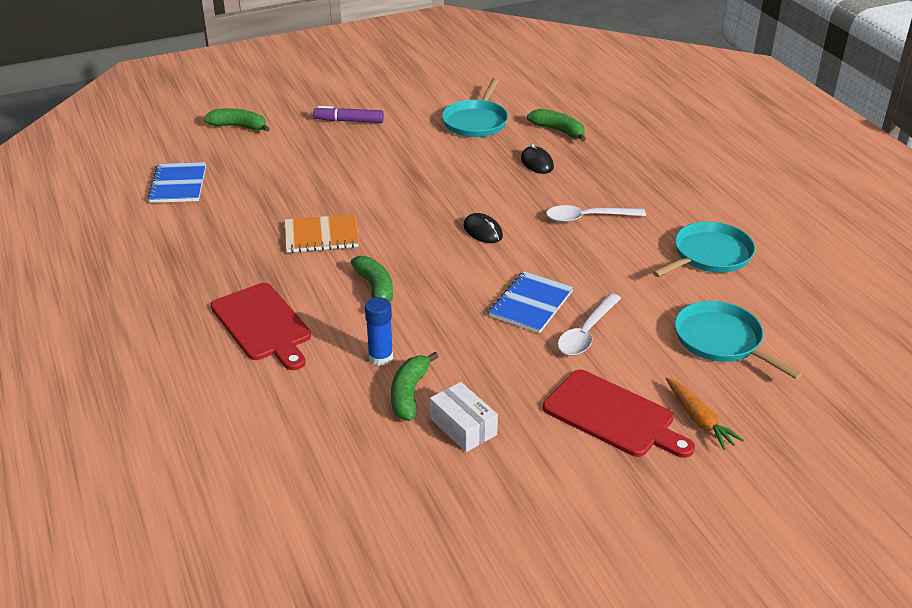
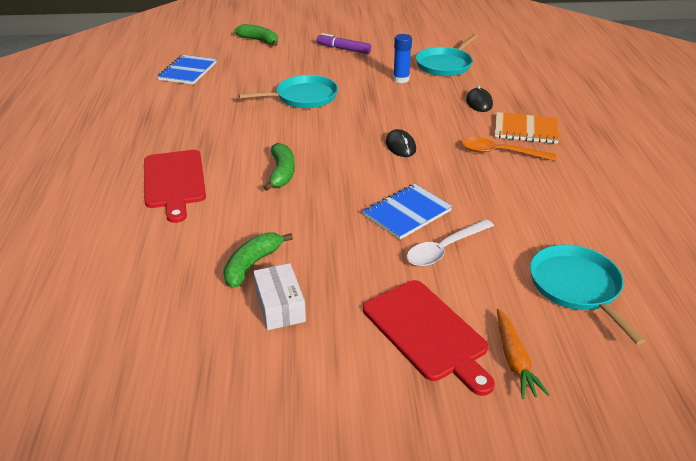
camera: 20 degrees right, 0 degrees up
orange notebook [285,214,359,253] -> orange notebook moved to [495,112,559,144]
blue glue stick [365,297,393,366] -> blue glue stick moved to [393,34,412,83]
green banana [527,109,586,142] -> none
white spoon [546,205,646,222] -> orange spoon [462,137,557,161]
turquoise pan [652,222,755,277] -> turquoise pan moved to [239,75,338,108]

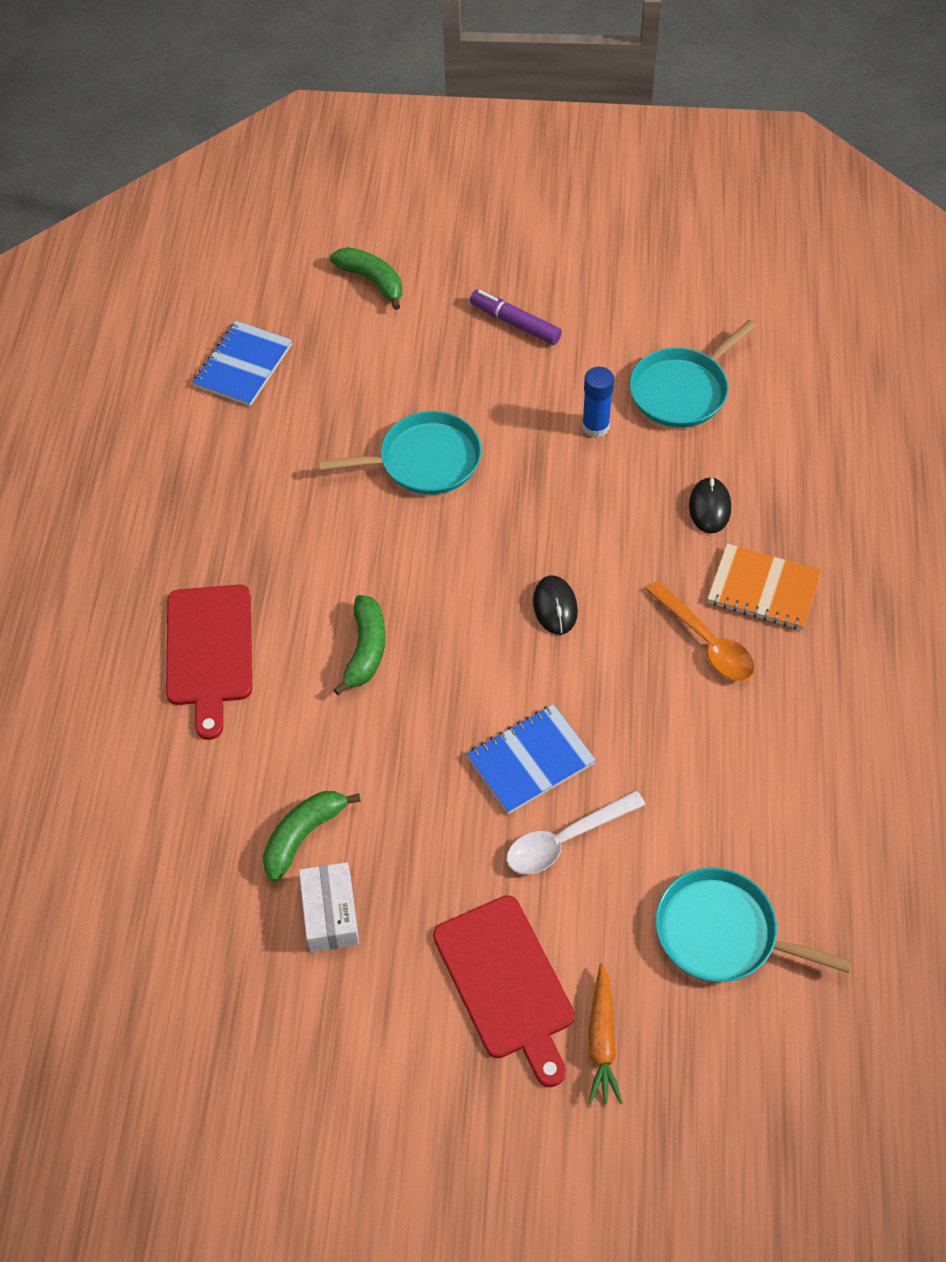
camera: 10 degrees right, 20 degrees up
orange spoon [462,137,557,161] -> orange spoon turned 150 degrees counterclockwise [646,581,755,681]
turquoise pan [530,244,646,345] -> turquoise pan turned 60 degrees counterclockwise [656,867,852,982]

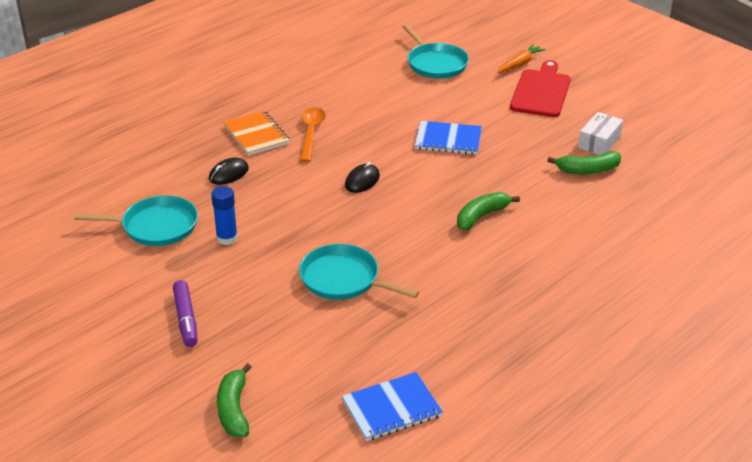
camera: 140 degrees left, 20 degrees down
red cutting board [166,585,252,740] -> none
white spoon [507,790,646,874] -> none

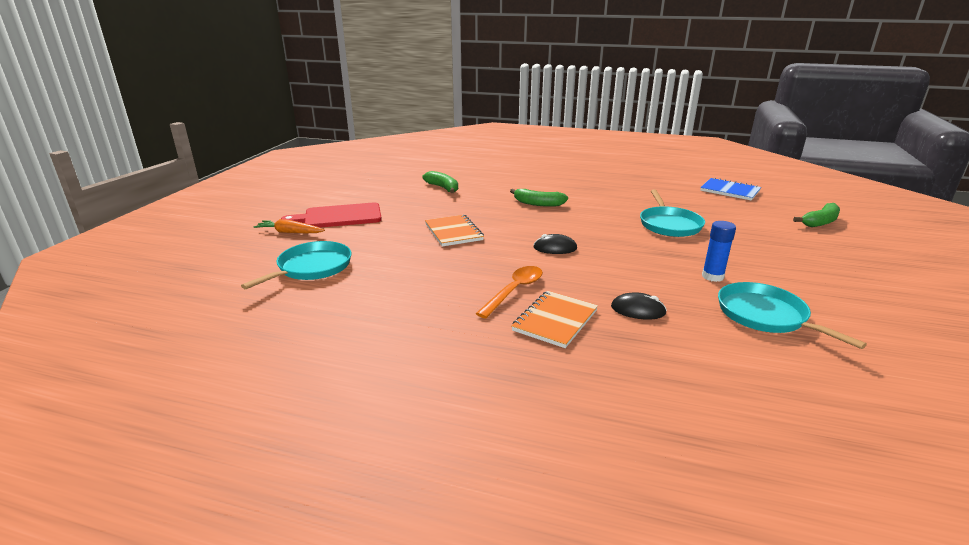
camera: 120 degrees left, 10 degrees down
purple marker [173,280,198,347] -> none
orange spoon [300,107,326,162] -> orange spoon turned 150 degrees clockwise [476,266,543,318]
blue notebook [415,121,482,155] -> orange notebook [425,215,484,247]
white box [578,112,623,155] -> none

